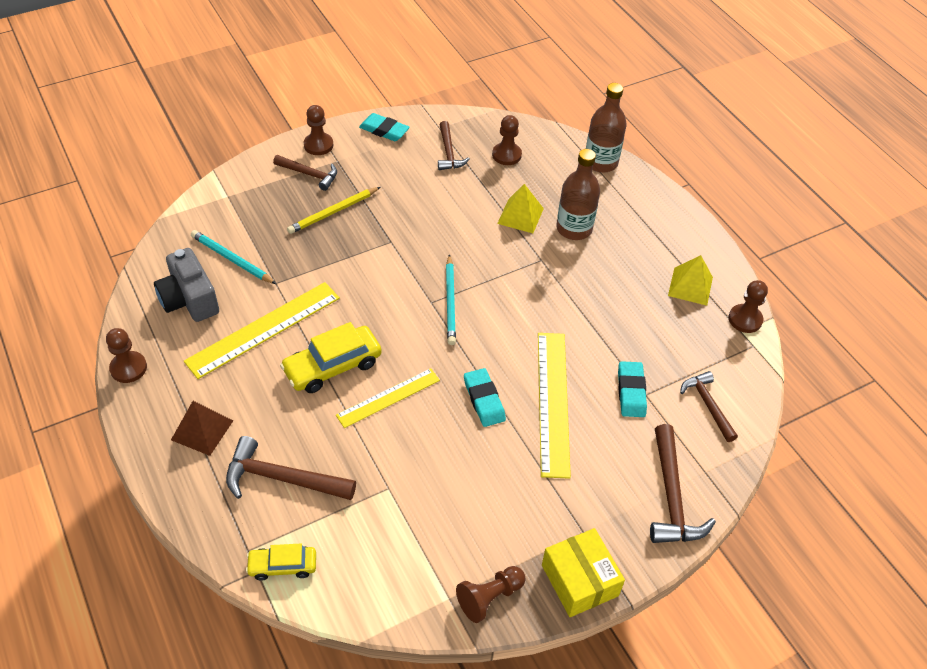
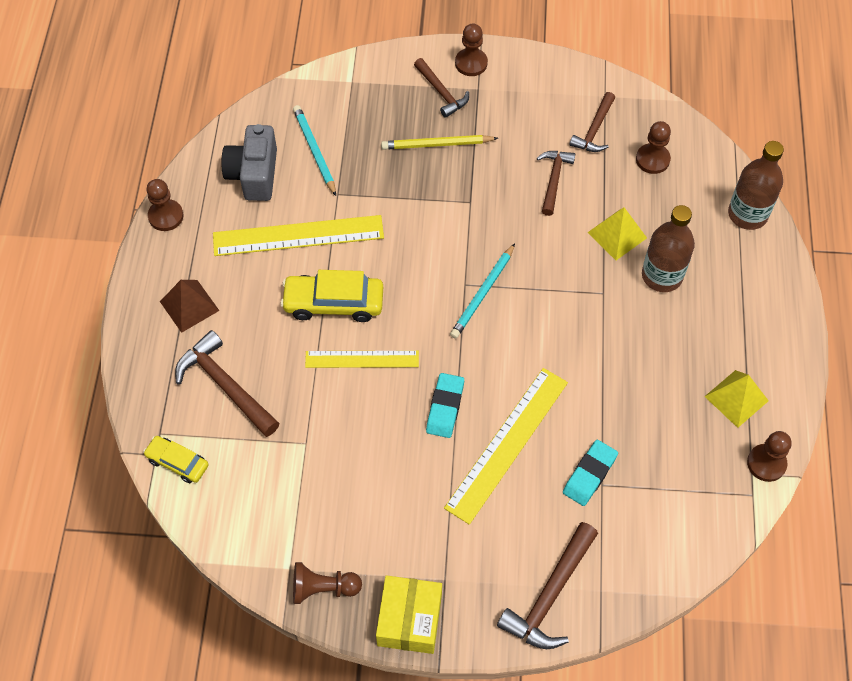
camera: 35 degrees right, 10 degrees up
turquoise eraser [359,113,410,141] -> none
brown hammer [680,371,738,442] -> brown hammer moved to [537,151,575,216]

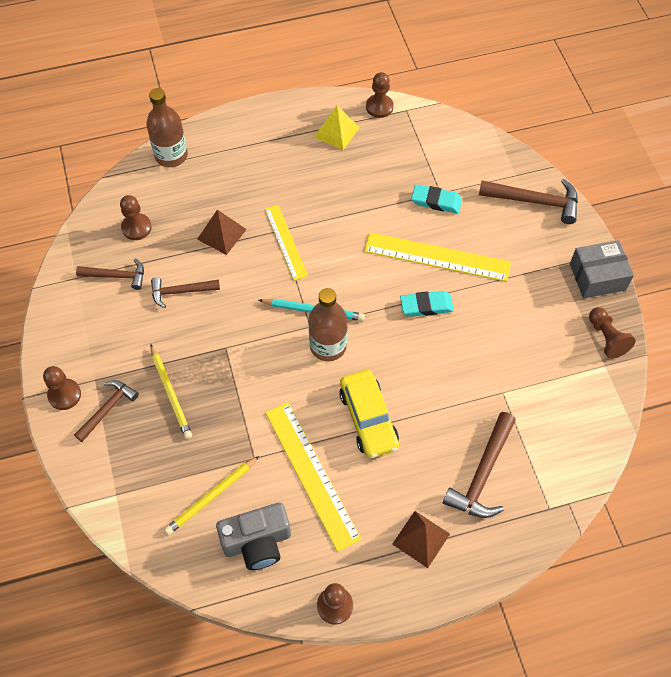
camera: 110 degrees left, 0 degrees up
yellow car [143,436,209,483] -> none
turquoise pencil [293,105,336,196] -> yellow pencil [164,456,259,535]
yellow ruler [305,351,419,368] -> yellow ruler moved to [265,205,308,281]
yellow box [376,575,442,654] -> grey box [570,240,634,298]
yellow pyramid [587,207,647,260] -> brown pyramid [197,210,247,255]
brown bottle [642,205,695,292] -> brown bottle moved to [308,288,347,361]

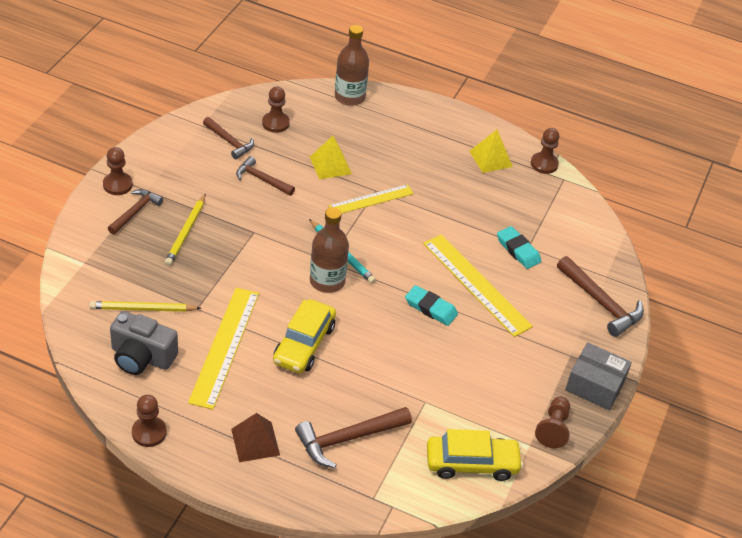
camera: 35 degrees right, 15 degrees down
brown hammer [74,380,139,442] -> brown hammer turned 45 degrees counterclockwise [108,189,163,235]
brown pyramid [197,210,247,255] -> yellow pyramid [310,136,352,180]
yellow ruler [265,205,308,281] -> yellow ruler turned 45 degrees clockwise [329,184,414,213]
none -> yellow car [427,429,523,481]

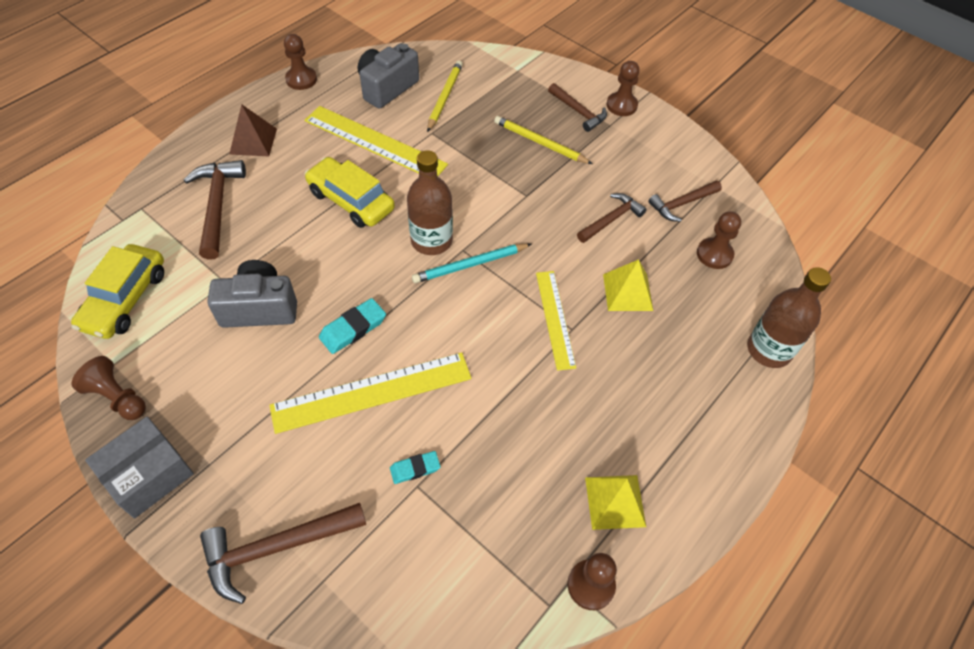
camera: 110 degrees right, 10 degrees up
turquoise eraser [497,226,541,269] -> turquoise eraser [390,451,440,484], size x0.65
none -> grey camera [207,260,297,328]

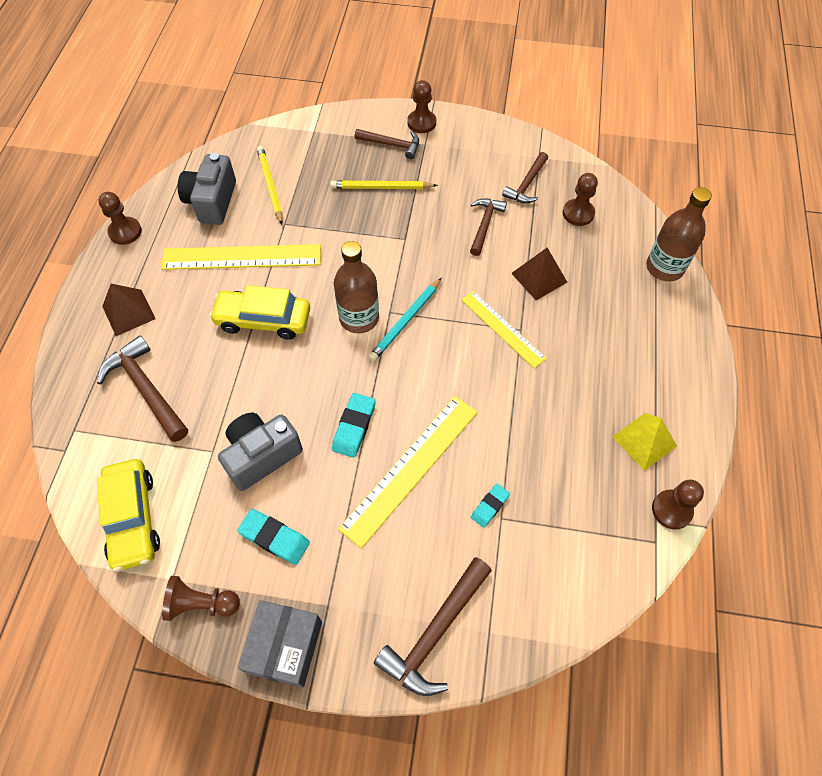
camera: 30 degrees left, 5 degrees up
yellow pyramid [603,259,653,311] -> brown pyramid [511,248,567,300]
none -> turquoise eraser [237,509,310,565]

